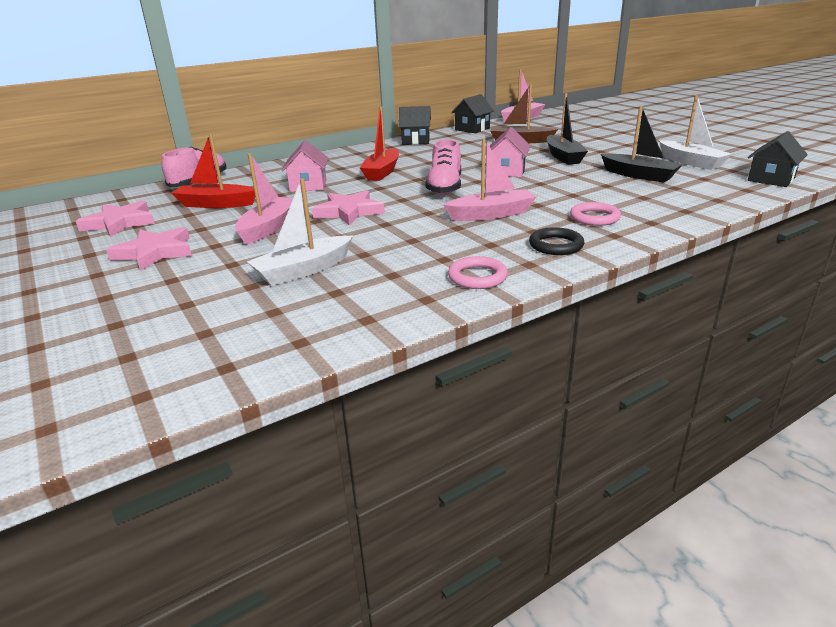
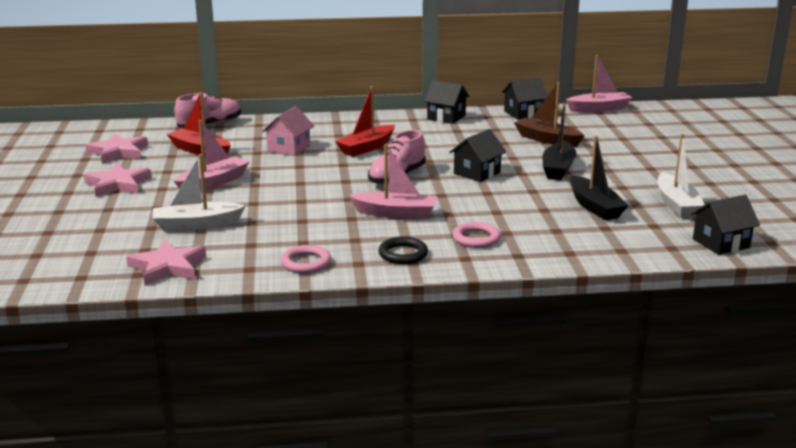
camera: 25 degrees right, 5 degrees down
pink star [312,190,385,225] -> pink star moved to [126,239,206,285]
pink house [485,127,530,177] -> black house [450,129,506,182]

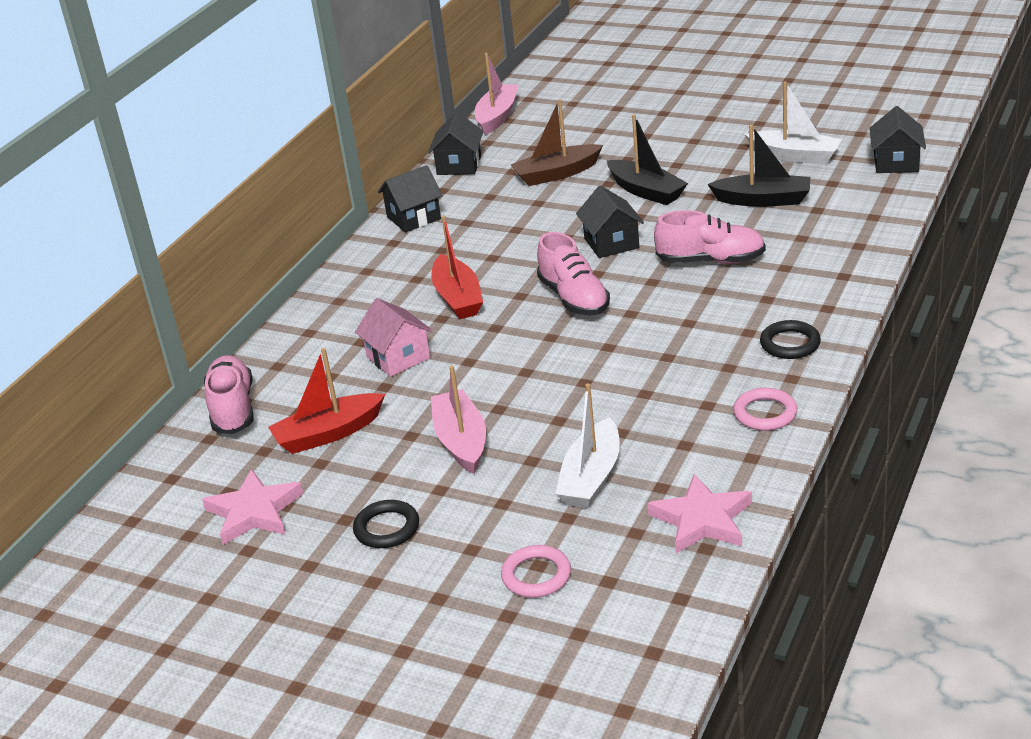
camera: 55 degrees left, 10 degrees up
pink star [84,163,151,197] -> black ring [353,500,419,548]
pink boat [348,144,437,219] -> none
pink ring [453,222,501,248] -> pink ring moved to [501,545,571,598]
none -> pink shoe [654,210,766,264]

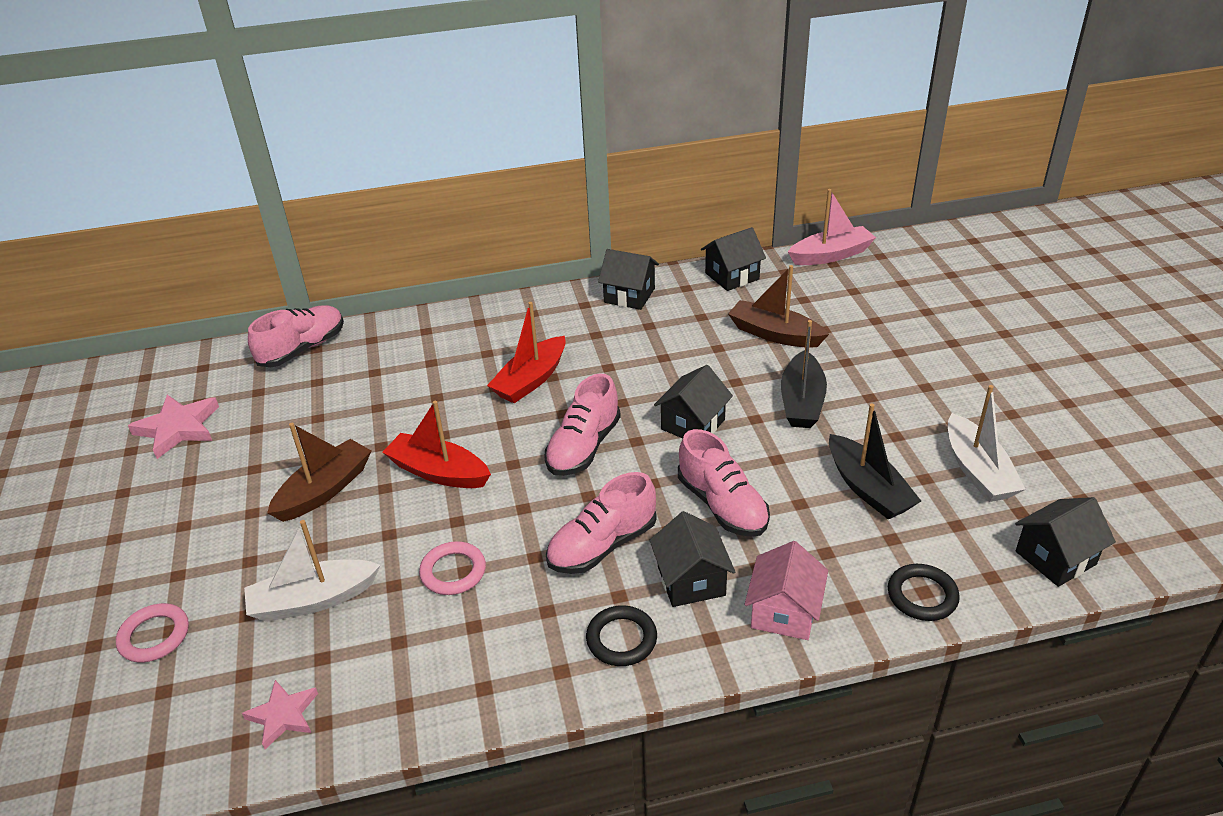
camera: 50 degrees right, 5 degrees up
red boat [268,348,385,454] -> red boat moved to [383,401,491,488]
black ring [353,500,419,548] -> black ring moved to [888,564,960,621]
pink house [355,298,433,377] -> pink house moved to [744,541,828,640]
pink boat [431,366,486,474] -> brown boat [267,423,371,522]
pink star [647,474,752,553] -> pink star [242,680,318,749], size x0.64
pink ring [733,388,797,431] -> pink ring moved to [419,541,486,595]
none -> pink shoe [546,472,657,574]
none -> black house [650,511,735,607]

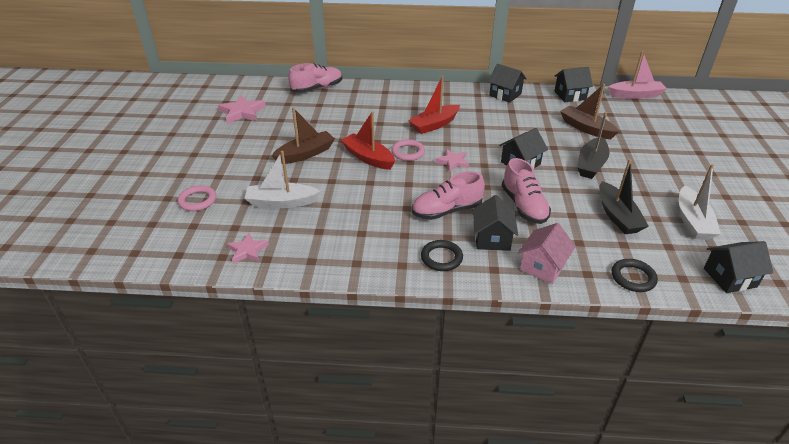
camera: 15 degrees right, 0 degrees up
pink ring [419,541,486,595] -> pink ring moved to [391,139,425,161]
pink shoe [544,373,621,476] -> pink star [435,149,469,172]

